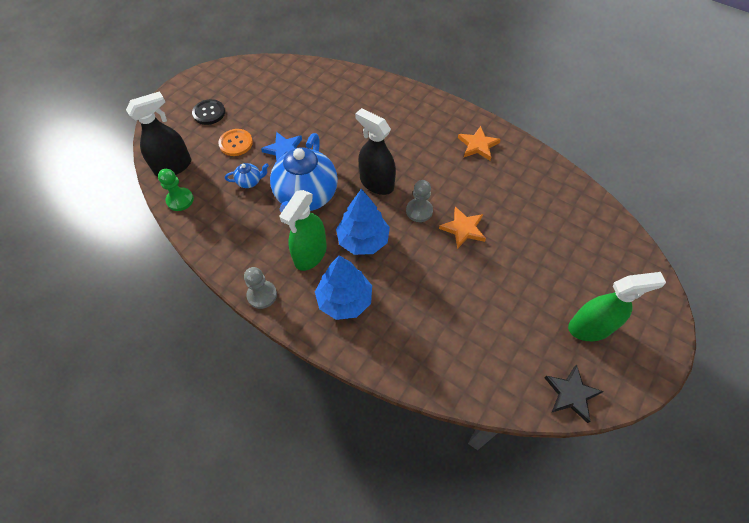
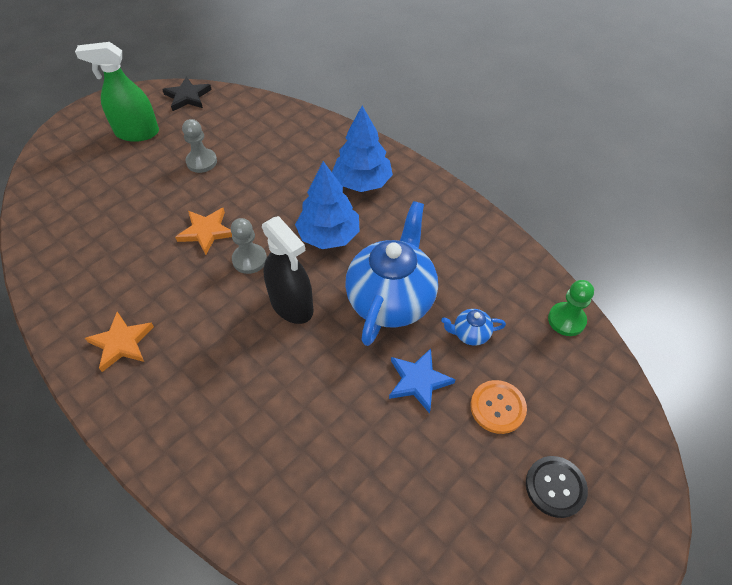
camera: 170 degrees left, 5 degrees down
black spray bottle [126,91,191,176] -> none
grey pawn [244,267,277,309] -> grey pawn moved to [182,119,217,173]
green spray bottle [280,190,327,271] -> none

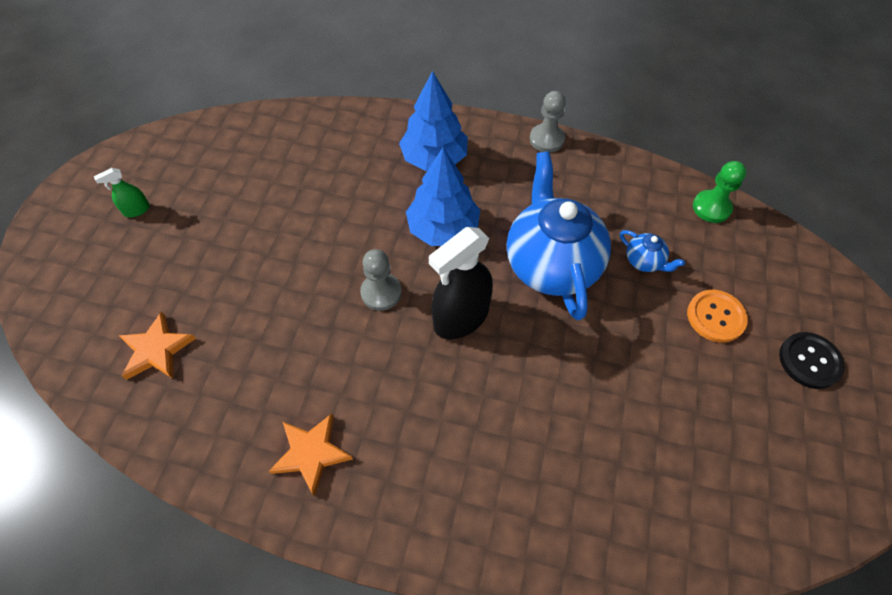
camera: 30 degrees left, 5 degrees up
green spray bottle [75,42,159,142] -> green spray bottle [94,168,150,217], size x0.46
black star [162,77,212,111] -> none
orange star [175,208,232,255] -> orange star moved to [119,311,196,380]
grey pawn [182,119,217,173] -> grey pawn moved to [530,91,566,153]
black spray bottle [262,216,313,324] -> black spray bottle turned 120 degrees clockwise [429,227,493,339]
blue star [389,348,456,414] -> none
blue teapot [441,309,506,346] -> blue teapot turned 105 degrees counterclockwise [620,230,685,272]

